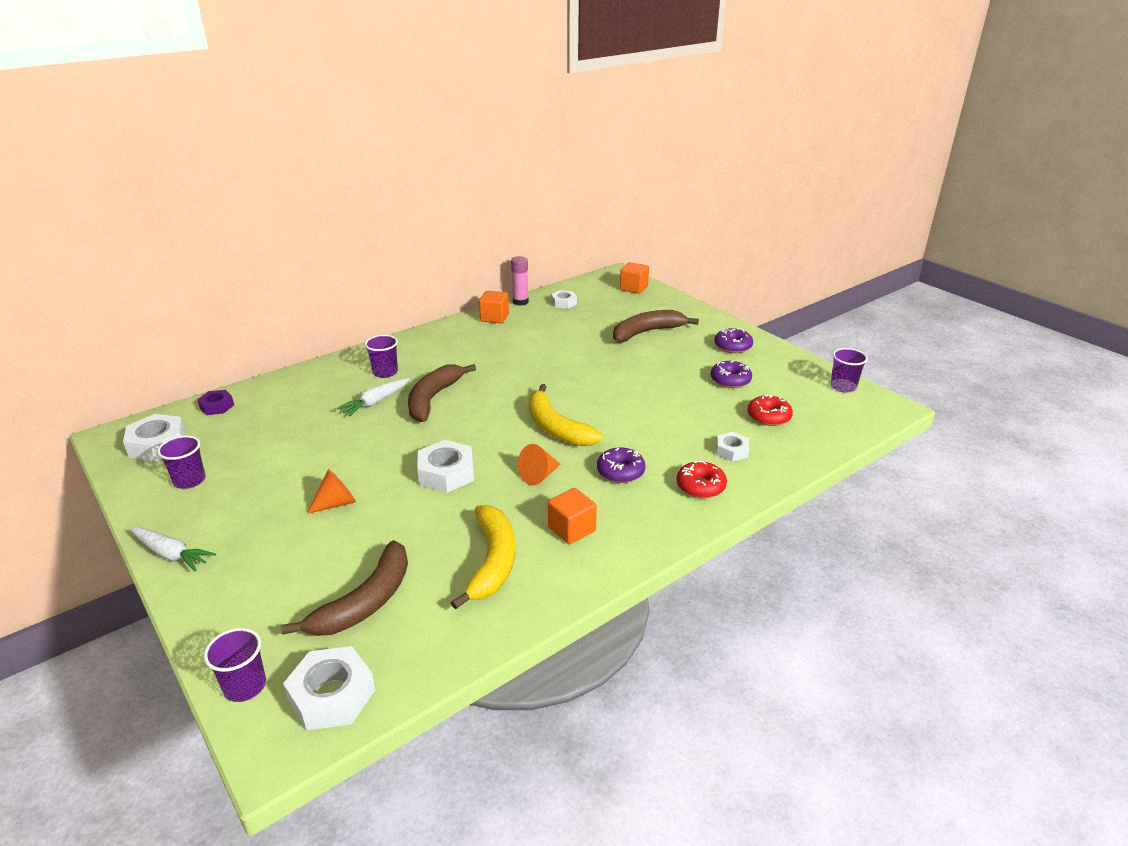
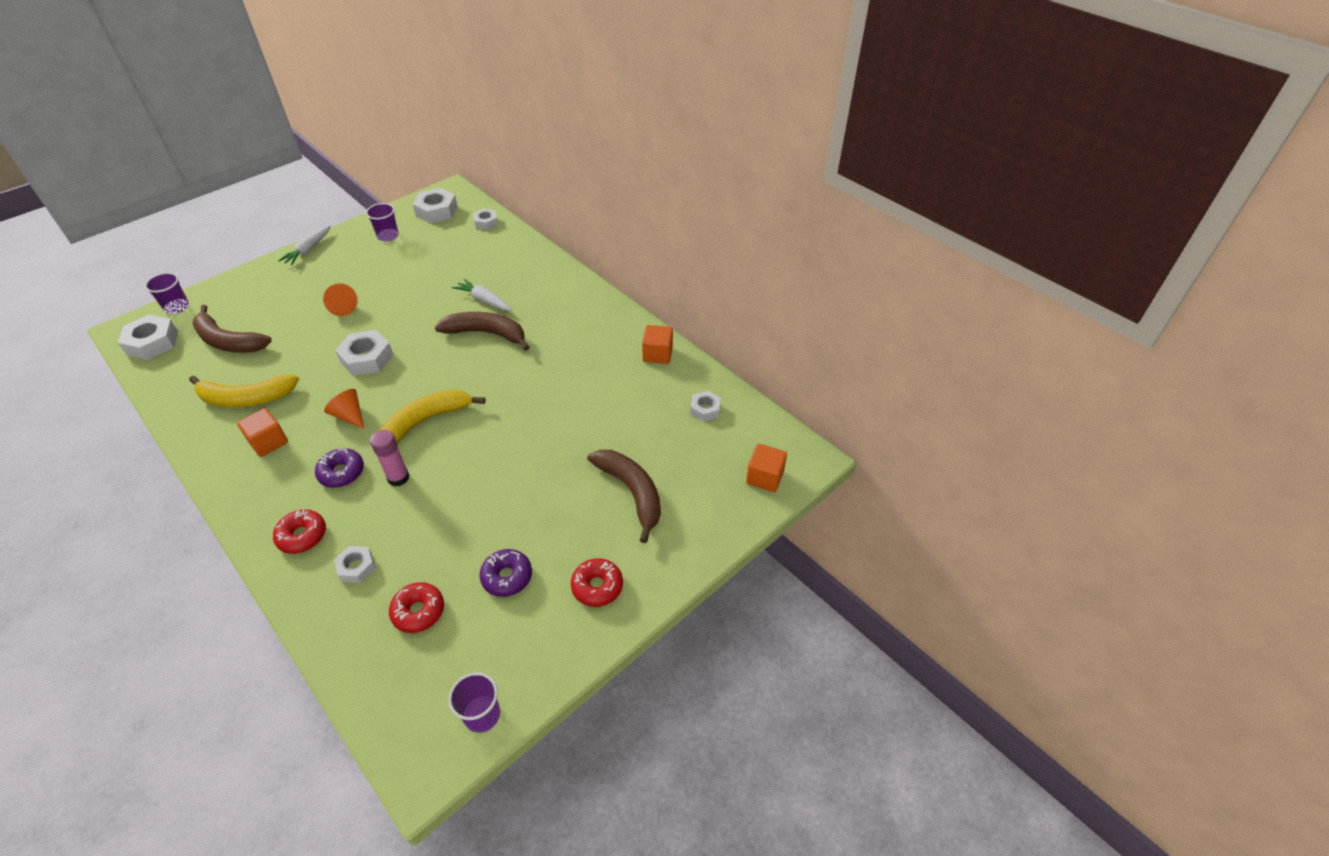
camera: 85 degrees right, 15 degrees up
purple nut [197,390,234,415] -> white nut [473,209,498,230]
purple cup [365,335,398,378] -> none
pink glue stick [511,256,529,306] -> pink glue stick moved to [370,430,410,486]
purple donut [714,328,753,353] -> red donut [571,558,623,607]

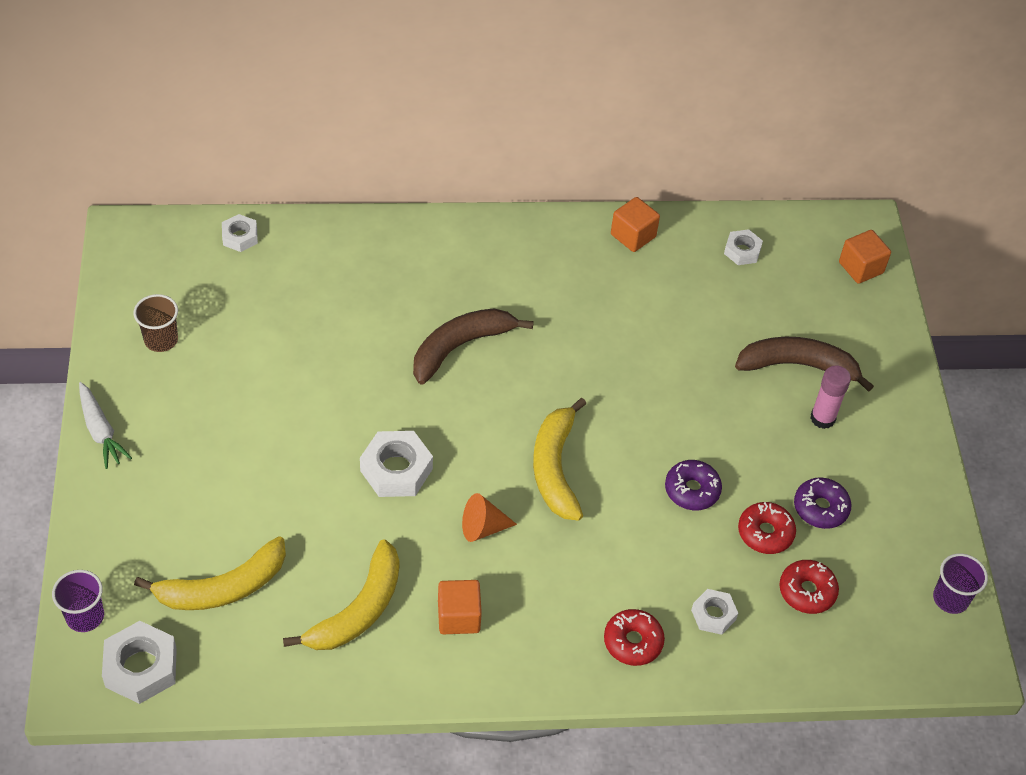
camera: 55 degrees left, 5 degrees up
brown banana [192,305,272,353] -> yellow banana [134,536,286,610]
purple donut [315,448,364,488] -> purple donut moved to [665,460,722,510]
orange cone [323,283,358,316] -> none
purple cup [366,203,399,241] -> brown cup [134,294,178,352]
pink glue stick [370,430,410,486] -> pink glue stick moved to [810,366,851,429]
white nut [413,188,458,223] -> none
white carrot [452,278,512,311] -> none
red donut [571,558,623,607] -> red donut moved to [738,502,796,554]

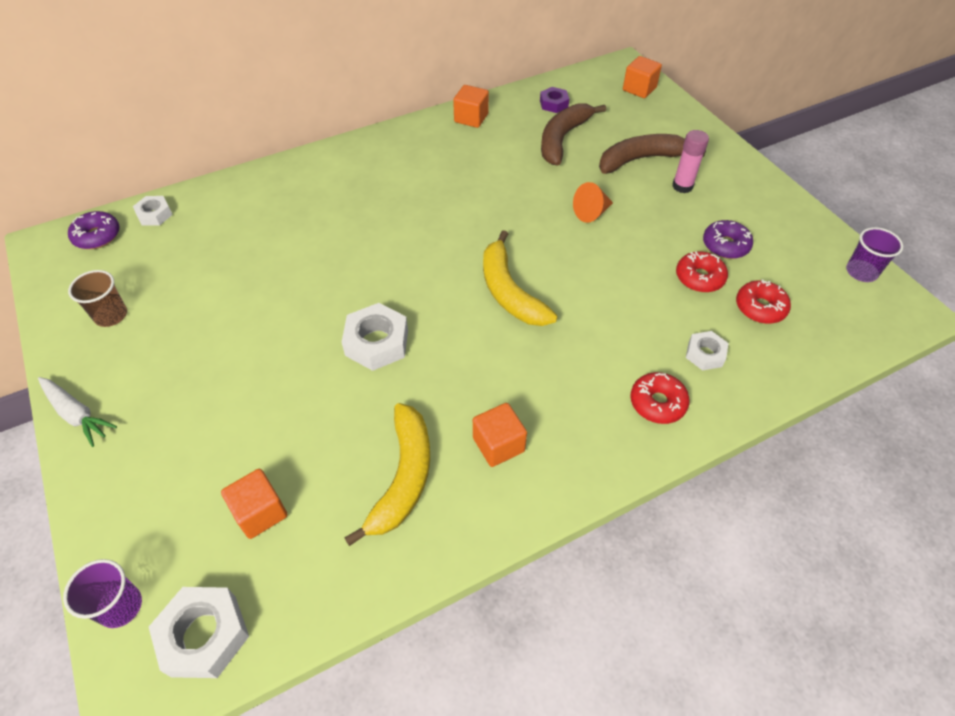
camera: 20 degrees left, 0 degrees up
yellow banana [134,536,286,610] -> orange cube [221,469,288,539]
brown banana [413,308,534,385] -> brown banana moved to [541,104,606,166]
orange cone [462,493,517,542] -> orange cone moved to [573,182,613,223]
purple donut [665,460,722,510] -> purple donut moved to [68,211,120,249]
white nut [724,229,763,265] -> purple nut [540,87,569,113]

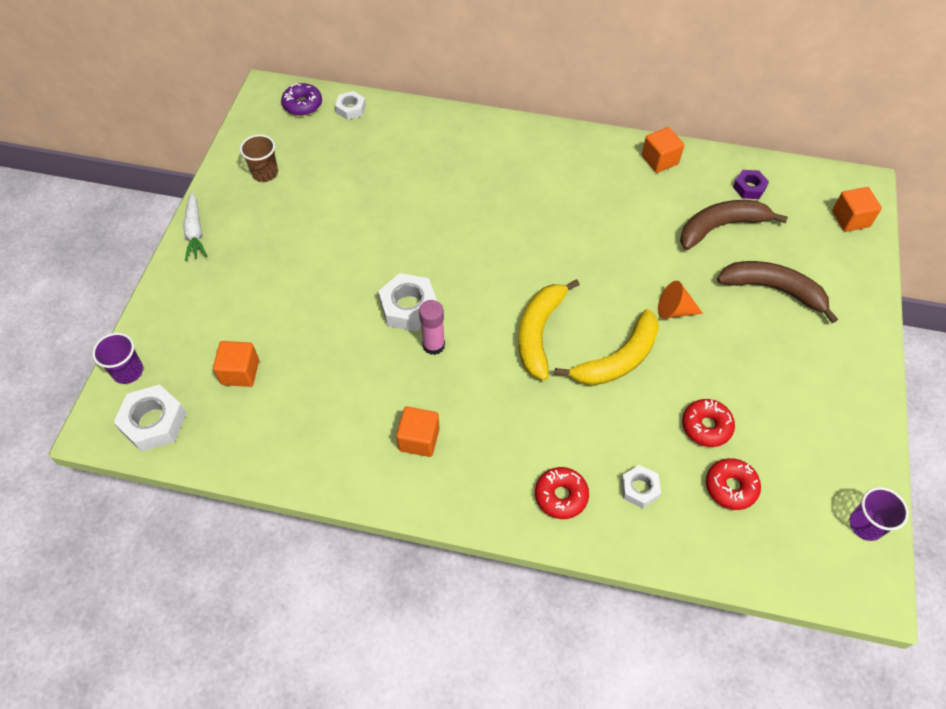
camera: 40 degrees right, 5 degrees up
yellow banana [344,403,430,546] -> yellow banana moved to [555,309,659,386]
pink glue stick [672,130,709,193] -> pink glue stick moved to [419,300,445,355]
purple donut [703,220,753,259] -> none

